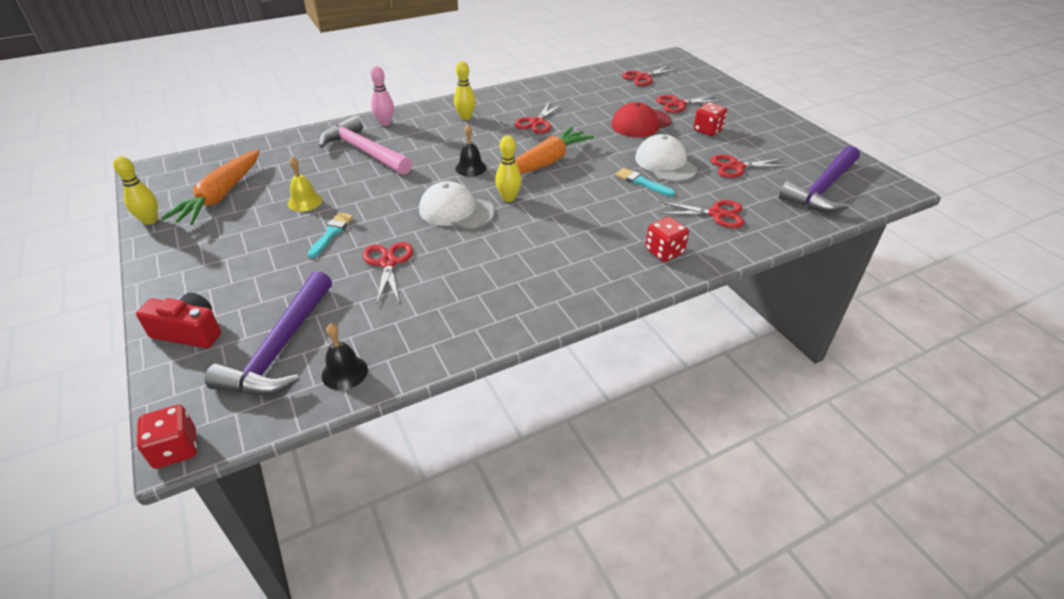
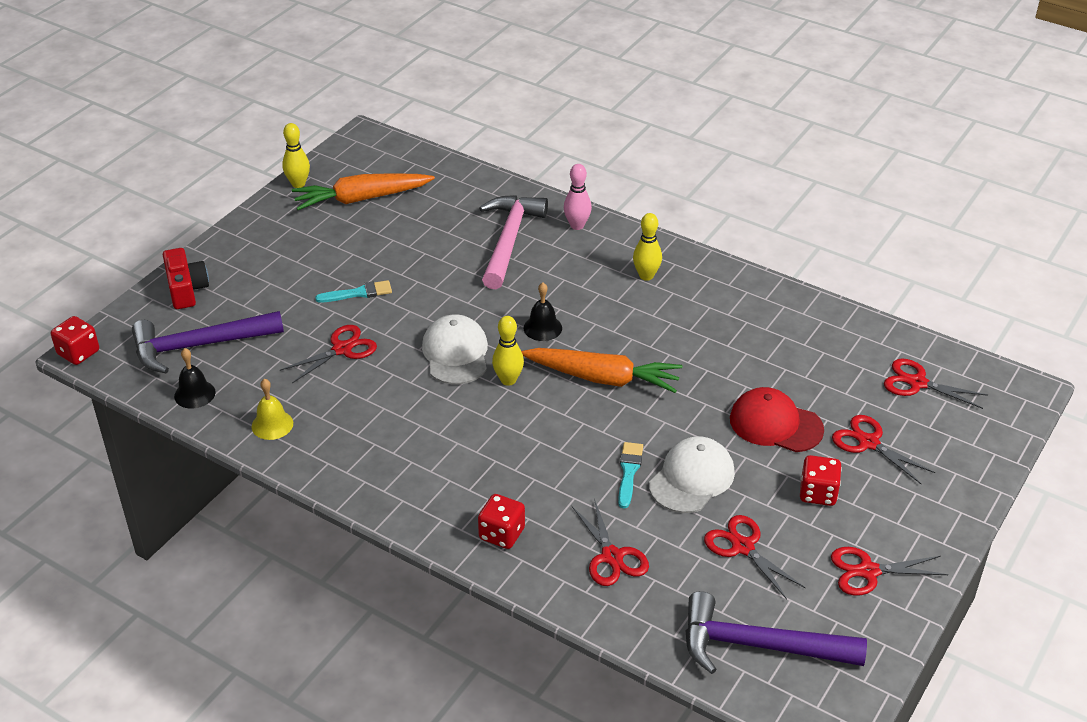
camera: 60 degrees right, 0 degrees up
yellow bell [288,156,322,212] -> yellow bell moved to [252,379,293,440]
red scissors [514,101,563,134] -> red scissors moved to [831,547,948,596]

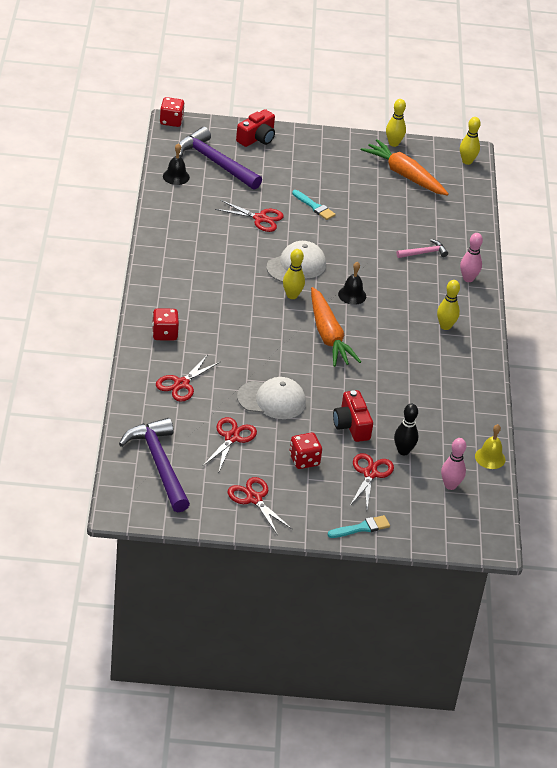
camera: 55 degrees right, 0 degrees up
yellow bell [252,379,293,440] -> yellow bell moved to [475,424,505,469]
pink hammer [479,195,548,289] -> pink hammer [397,239,448,258], size x0.49
turquoise brush [618,442,643,509] -> turquoise brush moved to [328,515,390,538]
red cap [730,387,824,452] -> red camera [333,390,373,442]
red scissors [884,359,988,409] -> pink bowling pin [441,438,466,490]
none -> black bowling pin [394,404,418,455]
none -> yellow bowling pin [460,117,481,165]

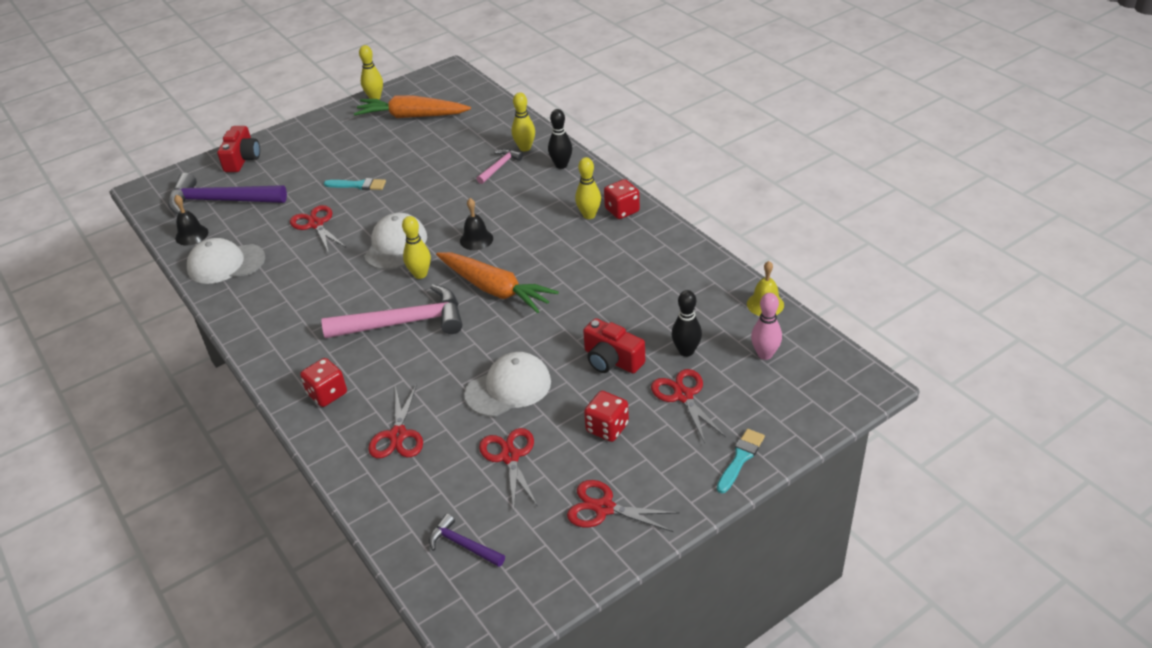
camera: 30 degrees left, 0 degrees up
purple hammer [119,418,190,512] -> purple hammer [429,514,505,567], size x0.49
red dice [160,97,185,127] -> red dice moved to [604,179,640,219]
red scissors [215,200,284,232] -> red scissors turned 105 degrees counterclockwise [290,205,346,253]
yellow bowling pin [460,117,481,165] -> yellow bowling pin moved to [512,92,535,151]
pink bowling pin [460,233,483,282] -> black bowling pin [548,109,572,169]
none -> white cap [187,238,265,284]
none -> pink hammer [322,284,462,338]

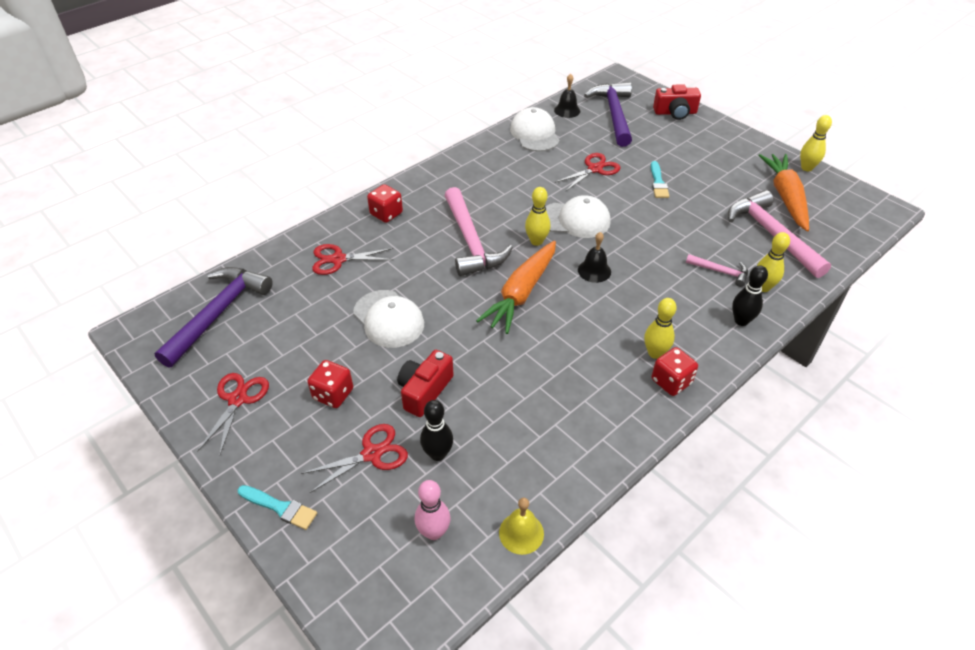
camera: 80 degrees right, 5 degrees up
purple hammer [429,514,505,567] -> purple hammer [155,267,273,368], size x2.03
red scissors [479,428,538,510] -> none
none -> pink hammer [728,190,831,278]

